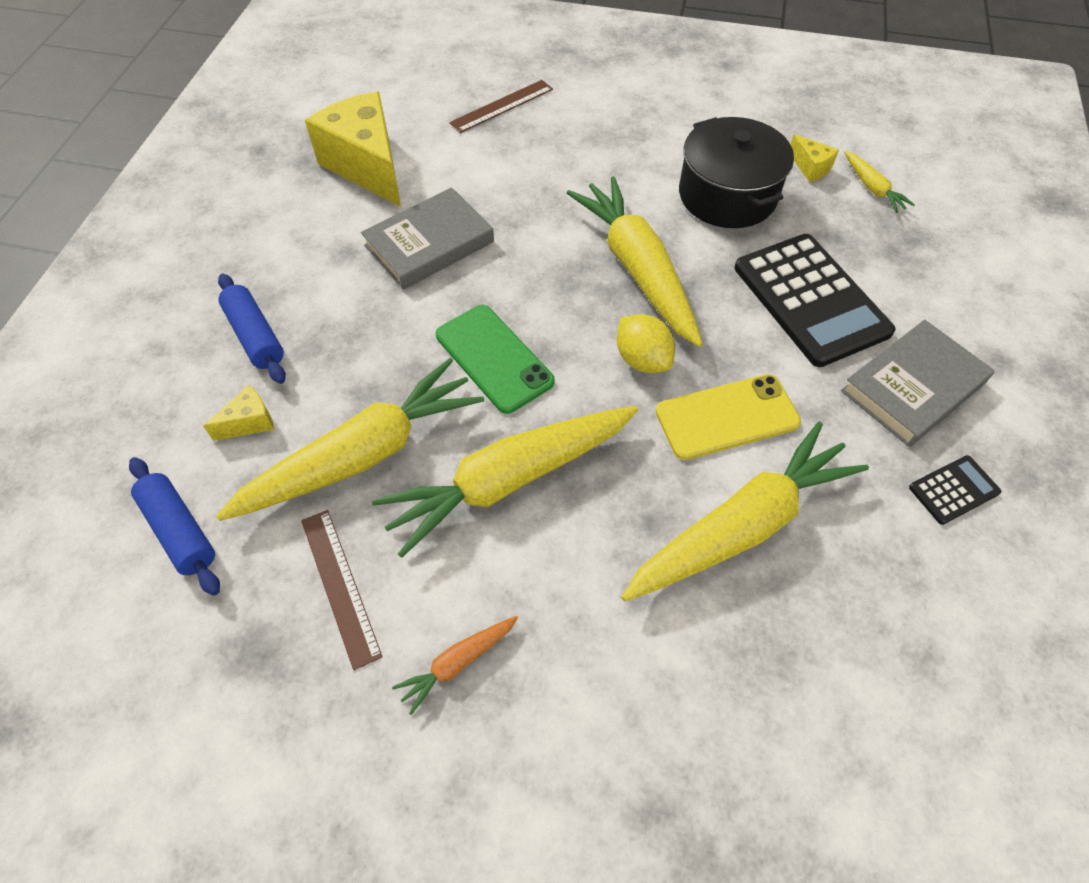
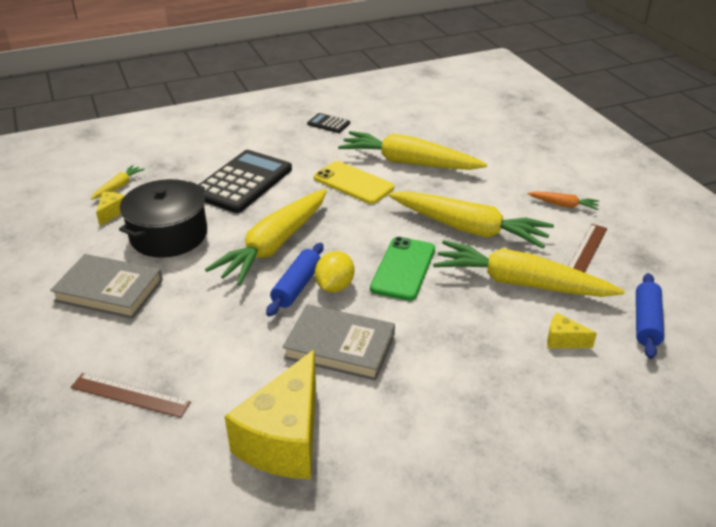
camera: 125 degrees left, 20 degrees down
blue rolling pin [218,273,286,384] -> blue rolling pin moved to [266,243,324,317]
yellow lemon [617,314,675,373] -> yellow lemon moved to [315,251,354,293]
grey book [841,320,995,447] -> grey book moved to [50,254,163,319]

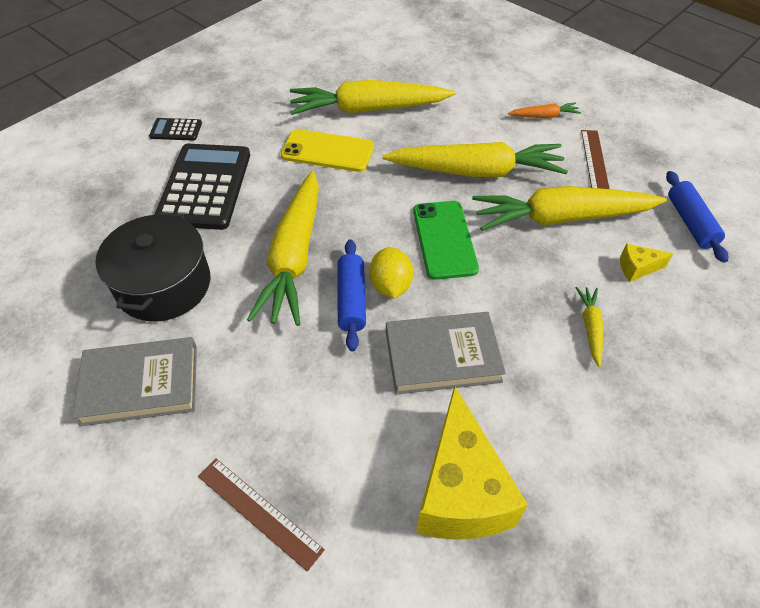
camera: 25 degrees left, 15 degrees up
brown ruler [70,373,191,418] -> brown ruler turned 45 degrees clockwise [198,458,325,572]
yellow carrot [91,165,145,200] -> yellow carrot moved to [575,287,604,367]
yellow cheese [96,192,125,226] -> none
black calculator [307,113,350,133] -> black calculator moved to [149,118,202,141]

